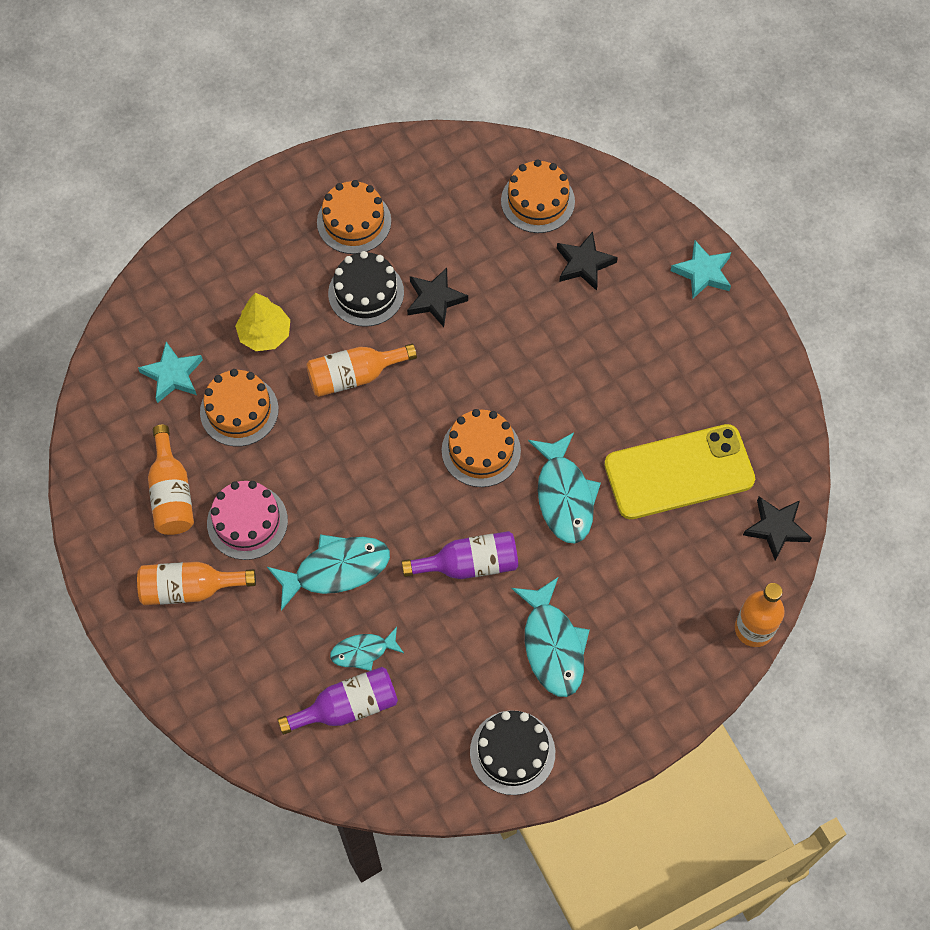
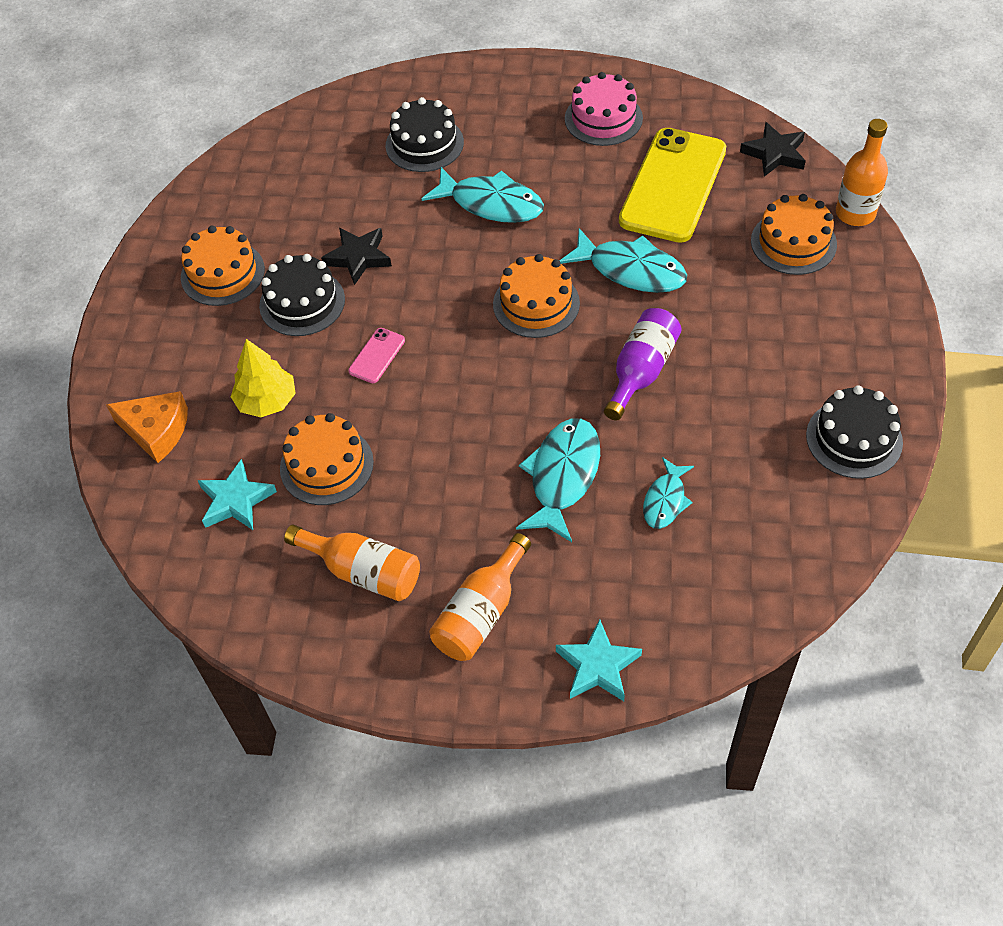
camera: 50 degrees left, 10 degrees down
pink cake [207,481,288,560] -> pink cake moved to [565,72,643,146]
purple bottle [277,667,398,735] -> none
orange bottle [306,344,417,397] -> pink phone [348,328,405,383]
orange cake [501,159,575,233] -> orange cake moved to [751,194,837,275]
turquoise fish [512,577,589,697] -> turquoise fish moved to [422,167,544,223]
black star [557,232,618,291] -> black cake [386,97,464,172]
turquoise star [671,241,731,299] -> turquoise star moved to [556,619,642,701]
none -> orange cheese [106,391,188,463]

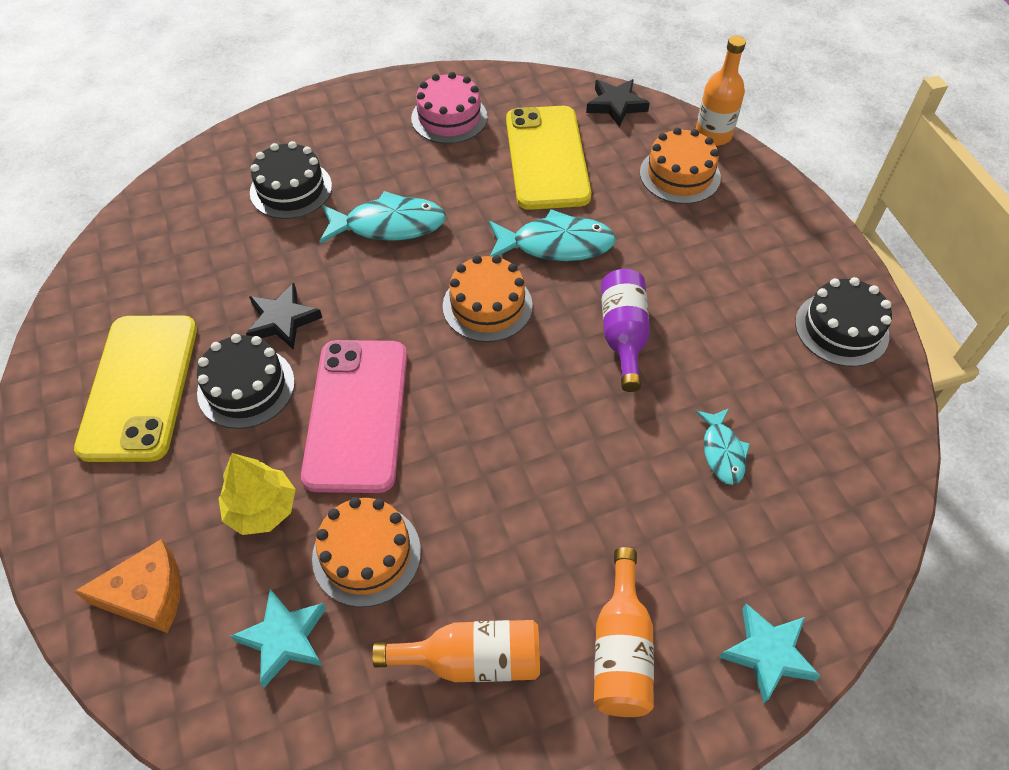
camera: 30 degrees left, 0 degrees up
orange cake [181,226,265,306] -> yellow phone [74,315,197,462]
pink phone [348,328,405,383] -> pink phone [301,340,407,493], size x2.45
turquoise fish [516,418,600,542] -> none

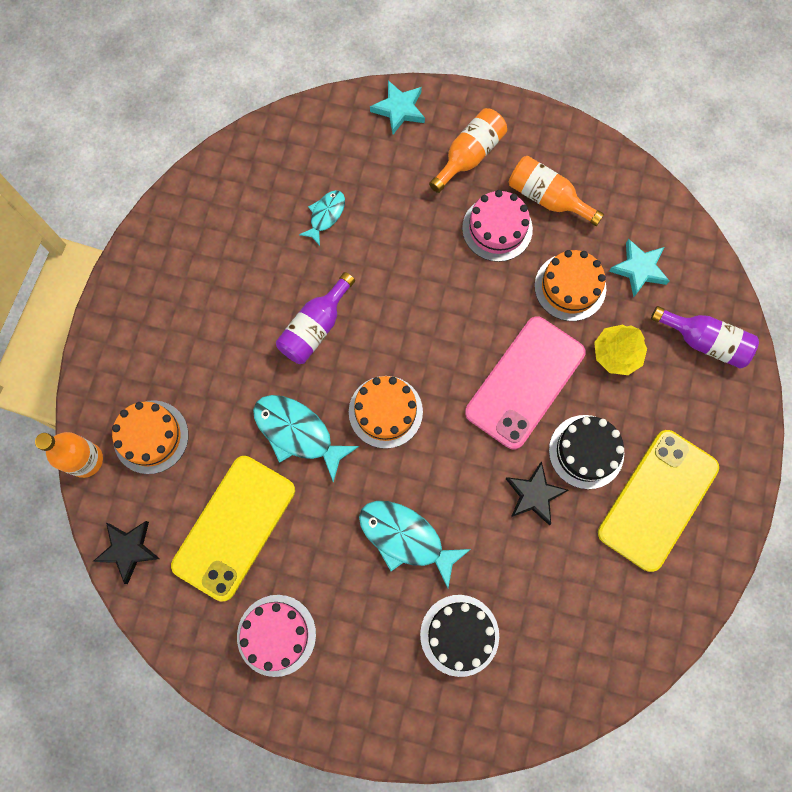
camera: 145 degrees left, 20 degrees up
orange cheese [74,539,181,633] -> purple bottle [651,306,759,369]
black cake [795,277,892,367] -> none
none -> pink cake [462,190,533,262]

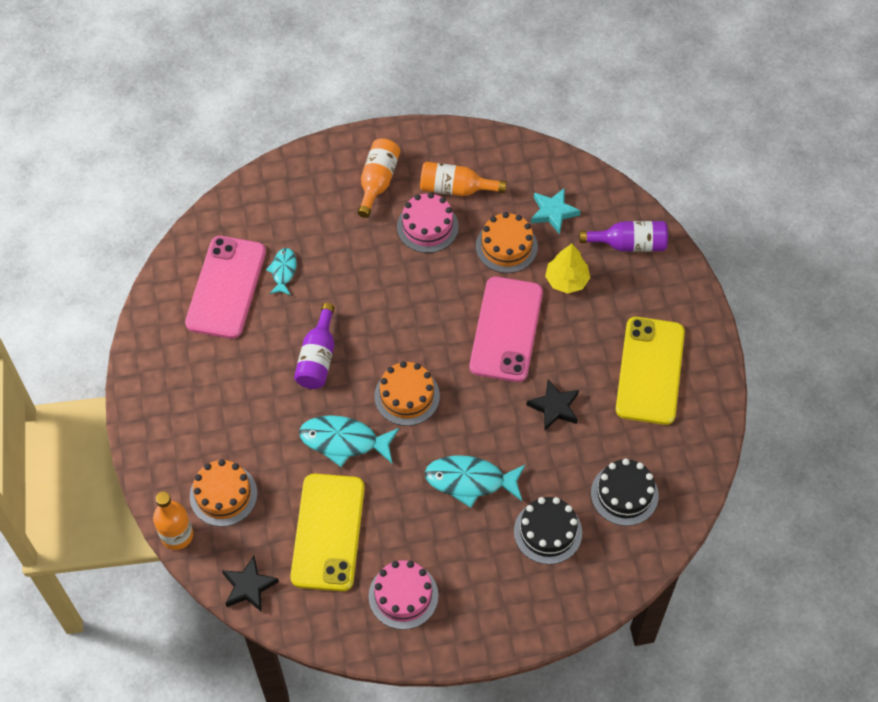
camera: 25 degrees left, 15 degrees down
turquoise star [370,80,425,134] -> none
black cake [549,415,624,489] -> black cake moved to [591,459,659,526]
none -> pink phone [185,236,266,339]

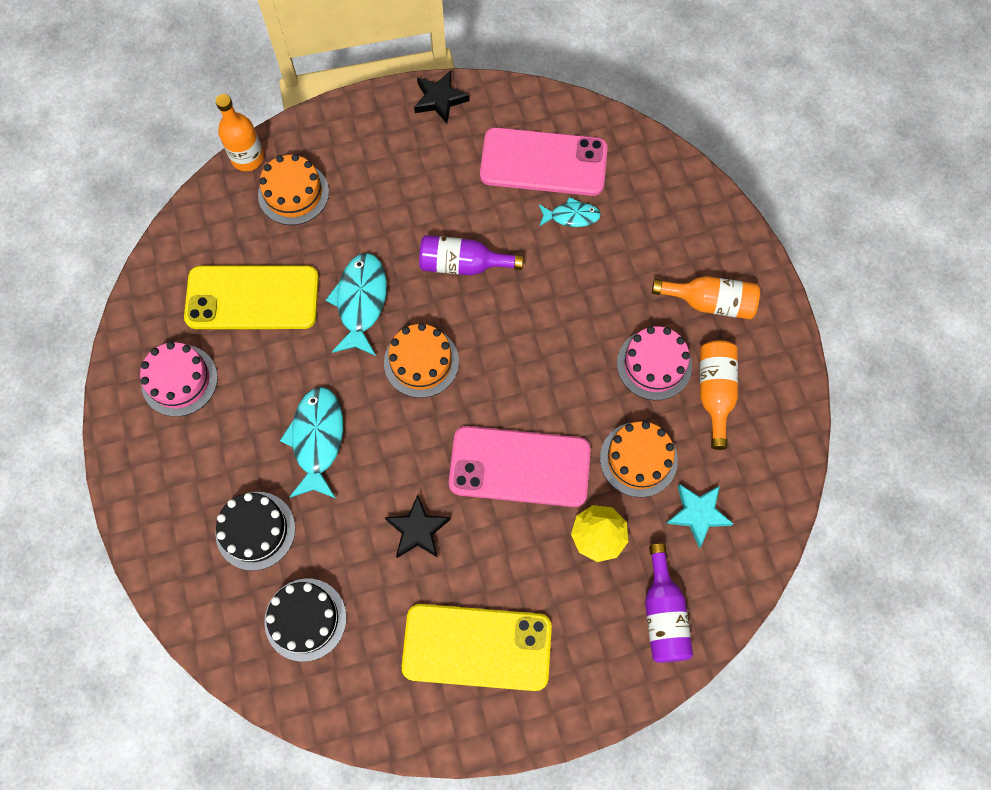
camera: 85 degrees right, 10 degrees up
black star [222,556,279,612] -> black star moved to [414,70,470,123]

